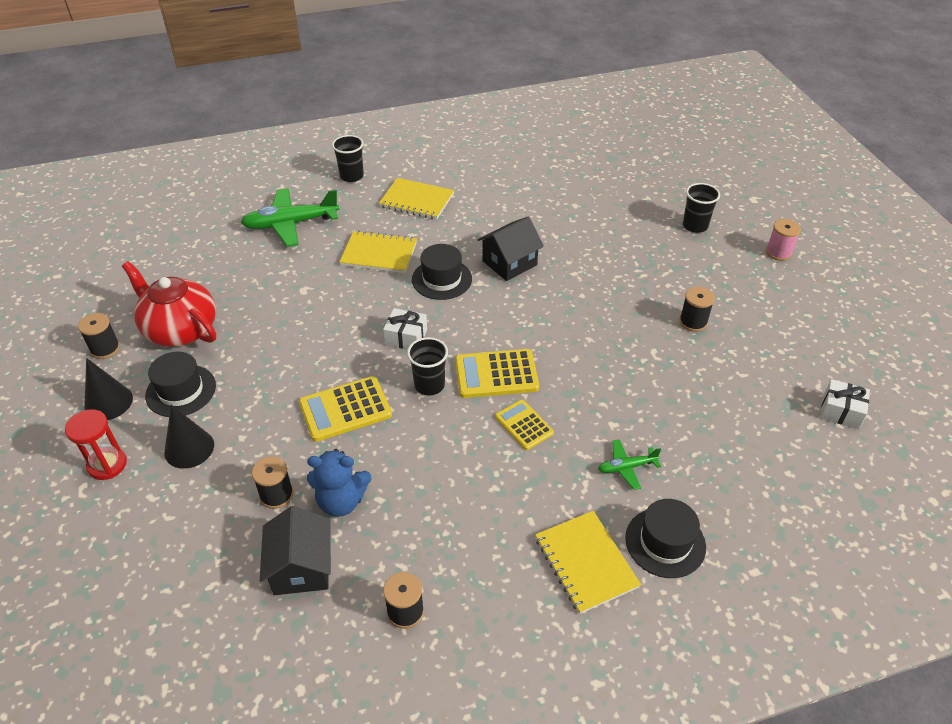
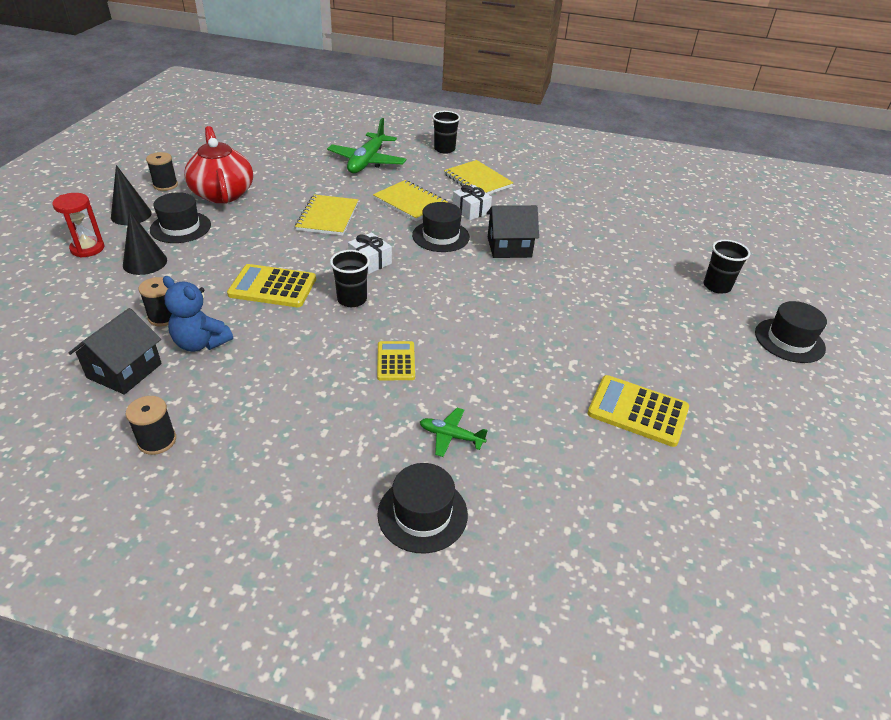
camera: 30 degrees right, 5 degrees down
green plane [241,188,339,247] -> green plane turned 90 degrees counterclockwise [327,118,407,173]
yellow calculator [455,349,539,398] -> yellow calculator moved to [587,375,689,447]
yellow notebook [535,511,641,614] -> yellow notebook moved to [295,195,358,236]
black spool [679,287,715,332] -> none
pink spool [766,219,801,261] -> black hat [755,301,827,363]
white gift [820,379,870,429] -> white gift moved to [453,185,492,220]

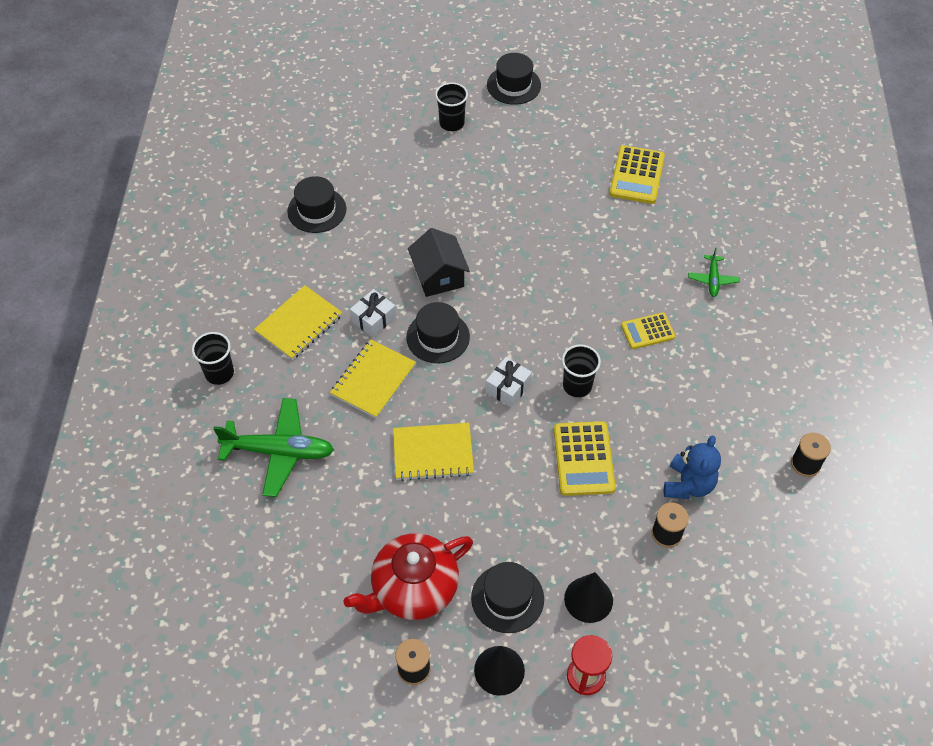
camera: 100 degrees left, 15 degrees up
black house [69,308,162,395] -> none
black hat [377,463,468,553] -> black hat moved to [287,176,346,233]

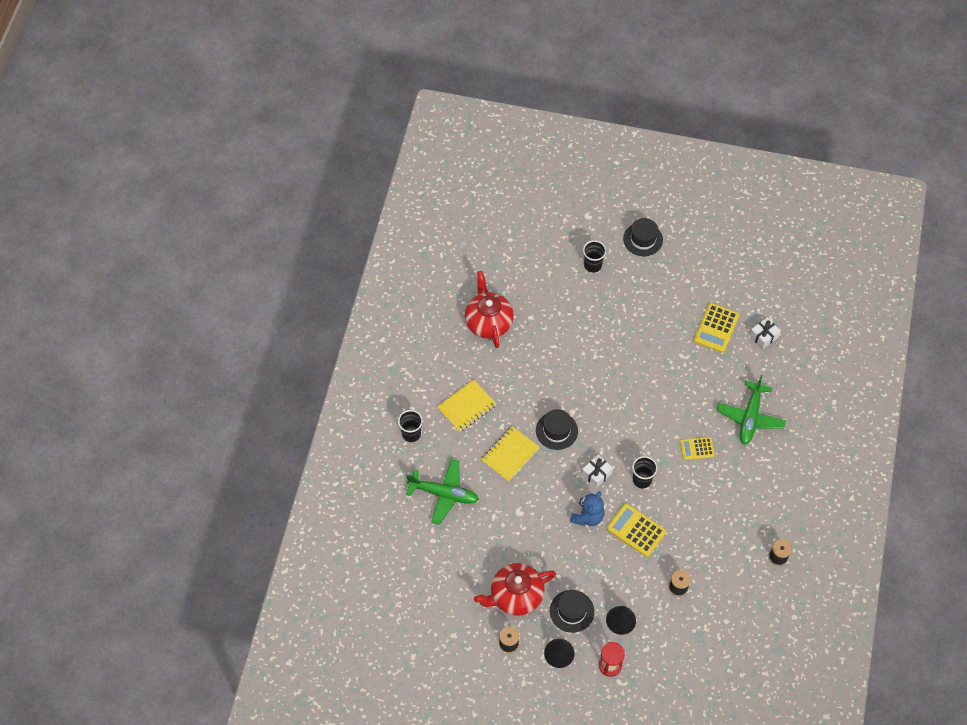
camera: 10 degrees right, 5 degrees up
black hat [287,176,346,233] -> red teapot [465,271,514,348]
white gift [350,289,396,338] -> white gift moved to [749,317,781,349]
yellow notebook [393,423,474,481] -> none
black house [408,228,470,297] -> none
yellow calculator [554,421,616,496] -> yellow calculator turned 120 degrees clockwise [607,503,666,557]
blue teddy bear [664,435,721,499] -> blue teddy bear moved to [570,491,605,526]
green plane [688,248,739,297] -> green plane [716,375,786,445], size x1.99

